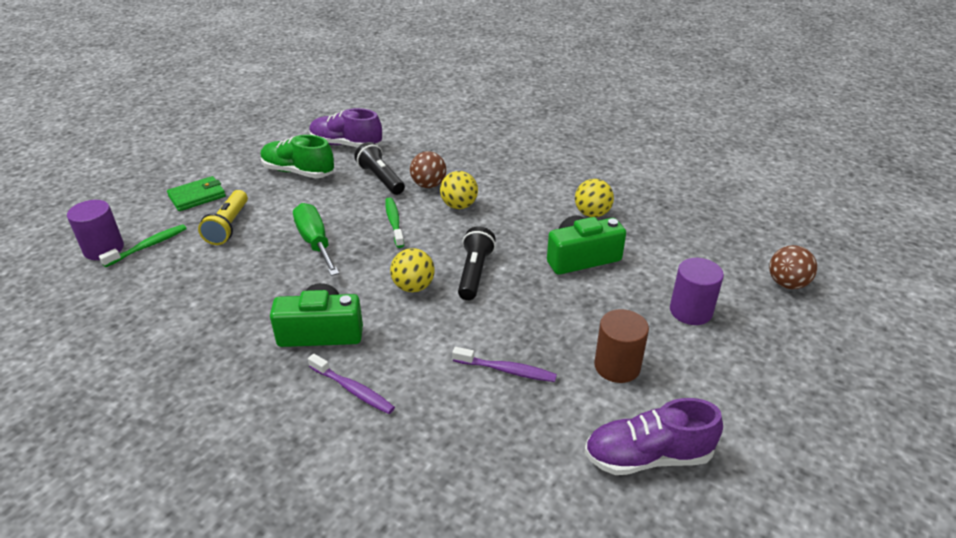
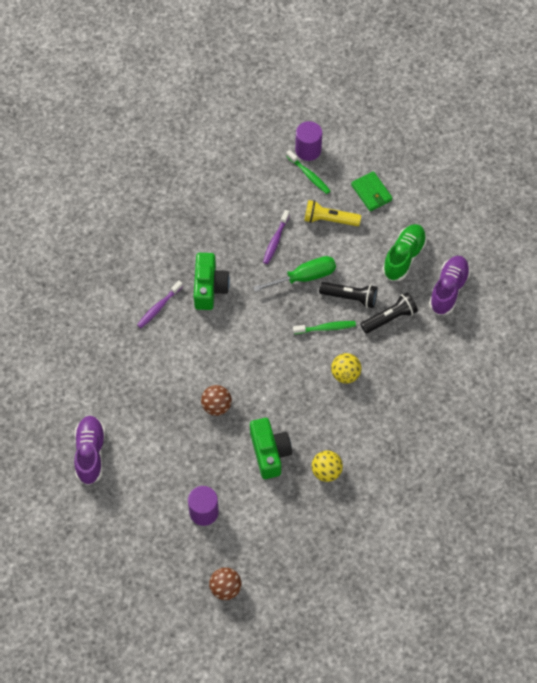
camera: 95 degrees right, 25 degrees up
yellow ball [390,248,435,292] -> none
brown ball [410,151,446,188] -> brown ball moved to [201,385,232,416]
purple toothbrush [452,347,557,382] -> purple toothbrush moved to [263,210,290,264]
black flashlight [458,226,496,300] -> black flashlight moved to [319,282,378,308]
brown cylinder [594,309,649,383] -> none

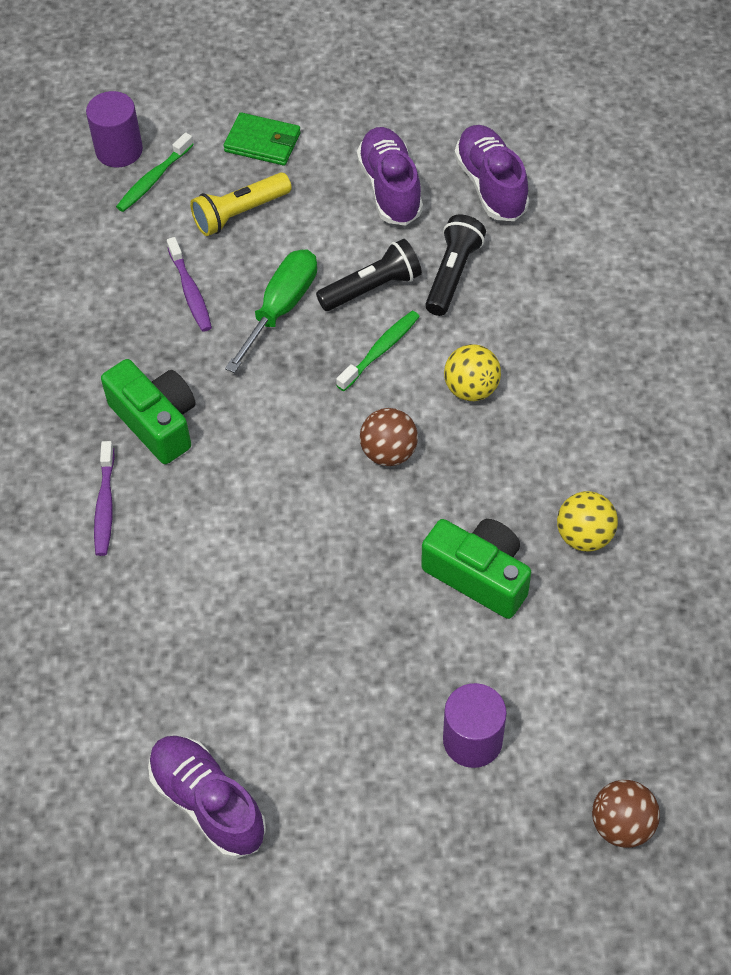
camera: 40 degrees left, 5 degrees down
brown ball [201,385,232,416] -> brown ball moved to [360,408,418,466]
green toothbrush [286,150,330,194] -> green toothbrush turned 120 degrees clockwise [116,132,194,212]
green shoe [382,224,427,281] -> purple shoe [357,127,423,226]

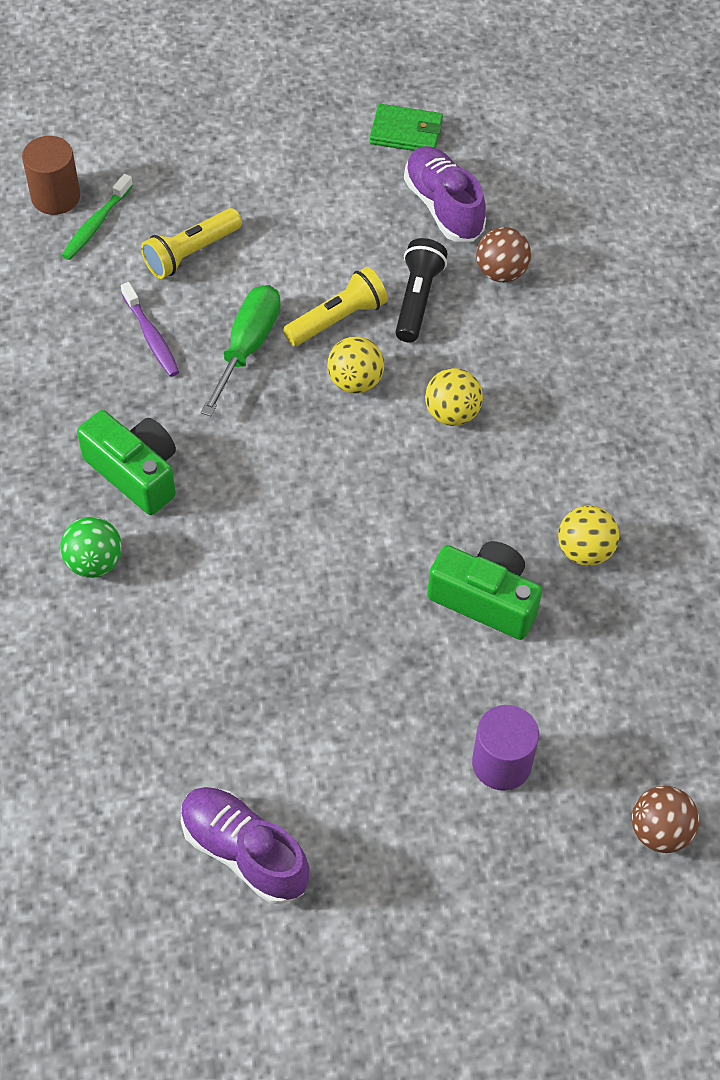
camera: 10 degrees left, 0 degrees up
purple cylinder [86,91,143,168] -> brown cylinder [22,136,80,215]
purple toothbrush [94,441,115,556] -> green ball [60,517,122,578]
green wallet [224,112,301,166] -> green wallet moved to [370,104,443,151]
black flashlight [316,239,422,311] -> yellow flashlight [283,267,388,346]
green toothbrush [336,311,420,391] -> yellow ball [327,336,384,394]
purple shoe [357,127,423,226] -> none
brown ball [360,408,418,466] -> brown ball moved to [476,227,531,282]

